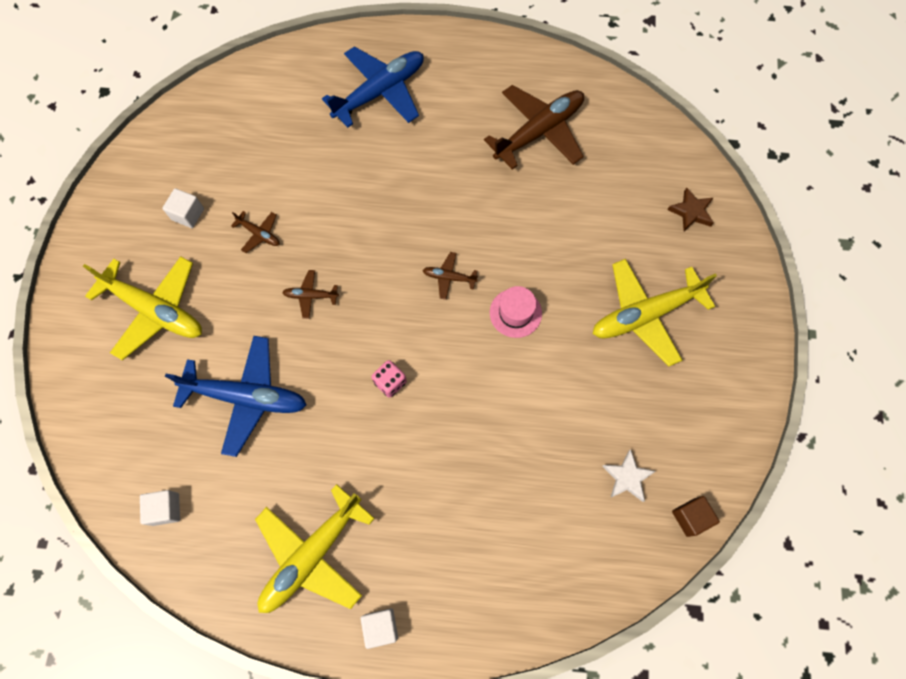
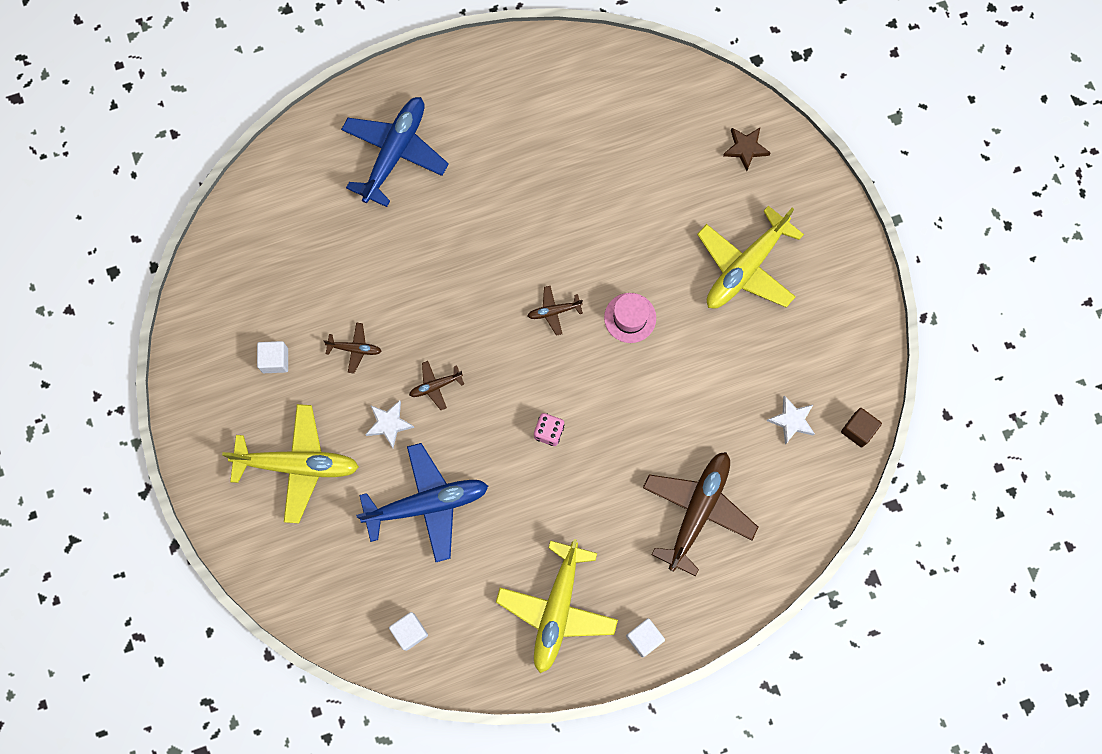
camera: 25 degrees left, 5 degrees up
brown plane [484,85,584,170] -> brown plane moved to [643,452,758,577]
none -> white star [365,400,414,448]

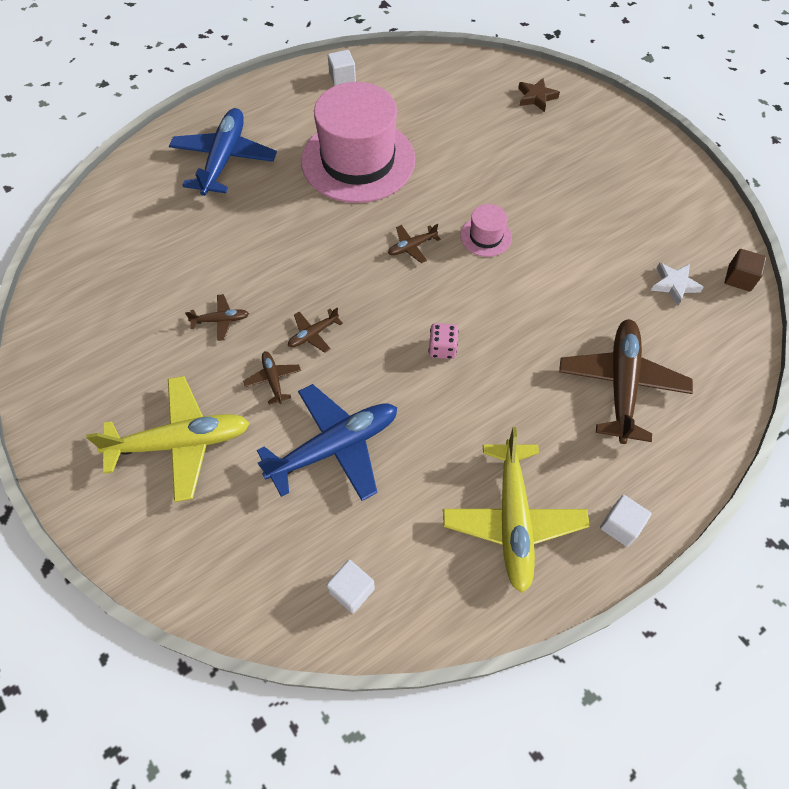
camera: 15 degrees left, 15 degrees down
white cube [257,341,288,373] -> white cube moved to [328,50,356,86]
white star [365,400,414,448] -> brown plane [243,351,301,405]
yellow plane [697,206,804,309] -> none
none -> pink hat [301,82,415,203]

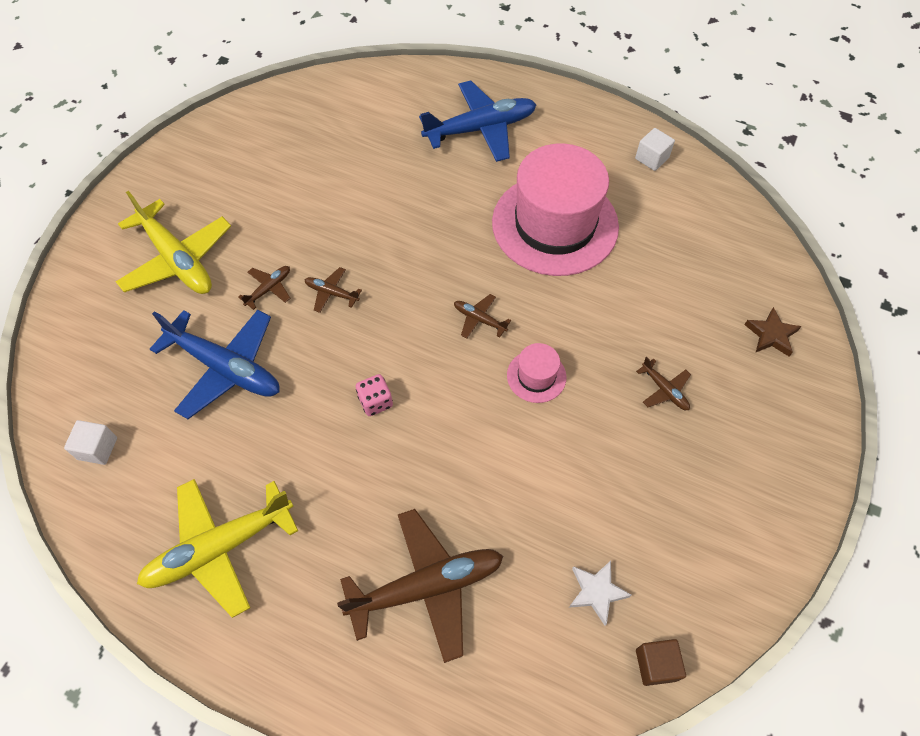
camera: 60 degrees right, 0 degrees up
brown plane [185,294,249,341] -> brown plane moved to [636,357,691,410]
white cube [600,495,652,547] -> none

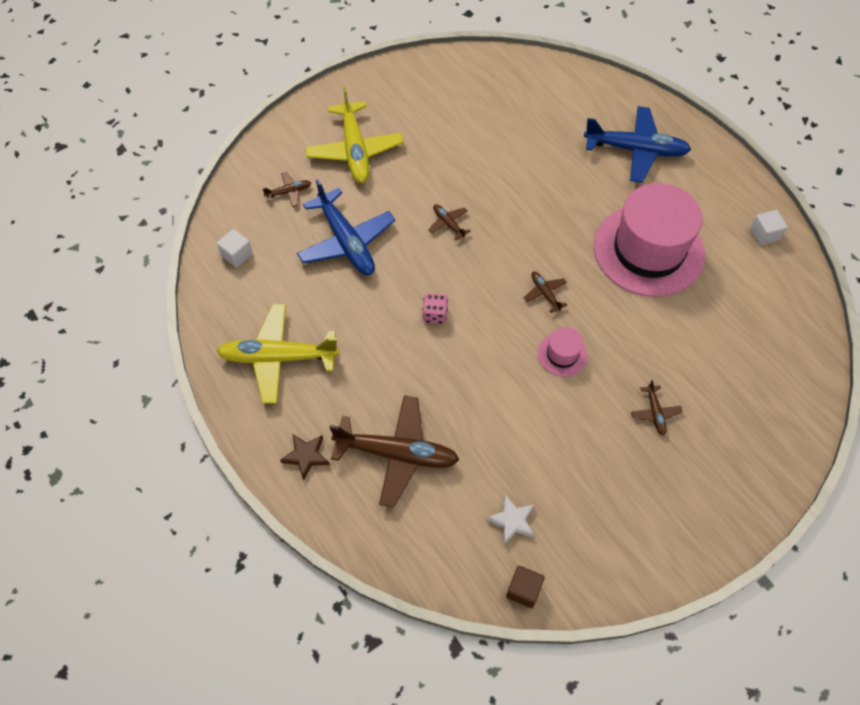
camera: 30 degrees right, 0 degrees up
brown plane [238,266,290,310] -> brown plane moved to [262,172,311,207]
brown star [744,307,801,357] -> brown star moved to [280,434,330,481]

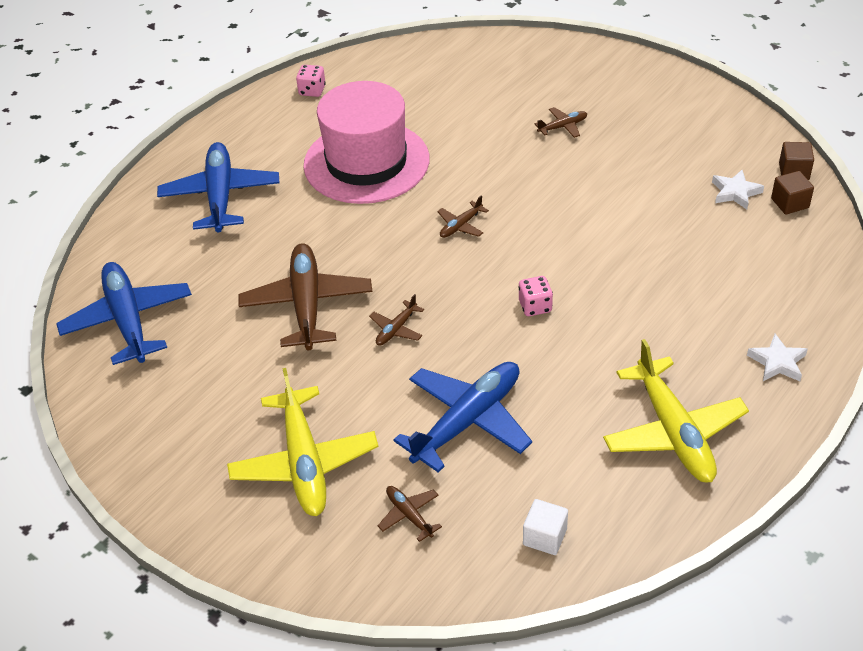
camera: 105 degrees left, 15 degrees down
brown star [280,434,330,481] -> white star [747,334,808,381]
yellow plane [305,86,404,183] -> yellow plane turned 105 degrees clockwise [227,368,378,516]
brown plane [329,395,459,508] -> brown plane moved to [238,243,372,350]
pink hat [538,327,588,377] -> none
white cube [750,210,788,246] -> pink dice [296,65,326,97]
none -> blue plane [56,262,192,365]
none -> brown cube [771,171,814,214]

